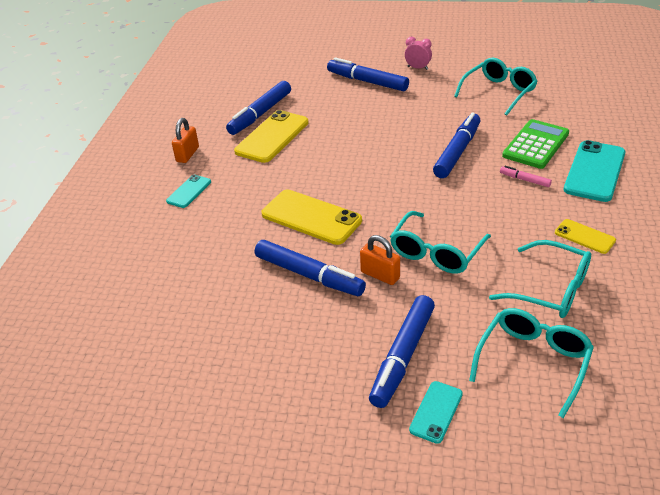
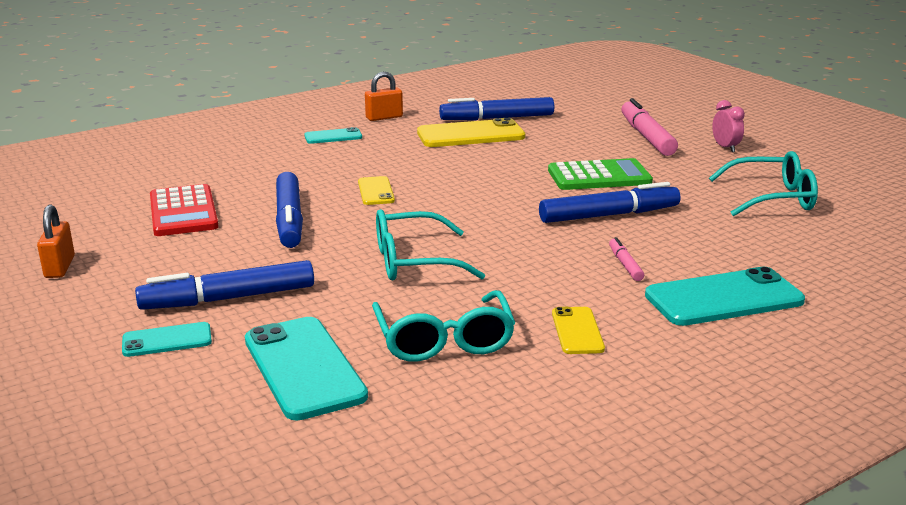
camera: 45 degrees right, 15 degrees down
yellow phone [261,190,362,245] -> yellow phone [358,176,395,205], size x0.54
blue marker [327,57,409,91] -> pink marker [621,98,678,156]
orange padlock [360,235,400,285] -> orange padlock moved to [37,205,75,278]
turquoise glasses [469,308,594,418] -> turquoise phone [245,317,368,421]
green calculator [502,119,569,169] -> green calculator moved to [548,158,653,190]
none -> red calculator [150,184,219,236]

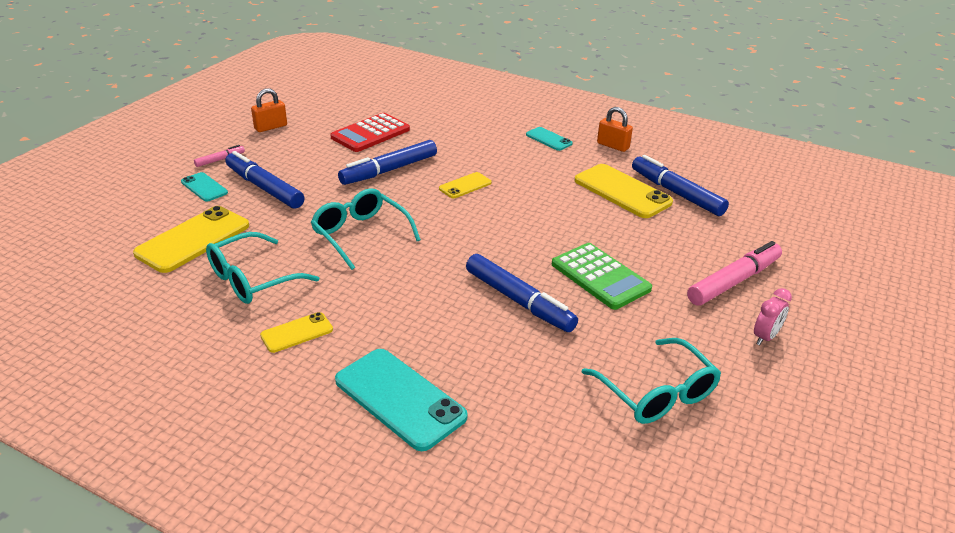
camera: 60 degrees right, 10 degrees up
turquoise phone [245,317,368,421] -> yellow phone [133,206,249,273]
pink marker [609,237,644,281] -> pink marker moved to [194,145,245,167]

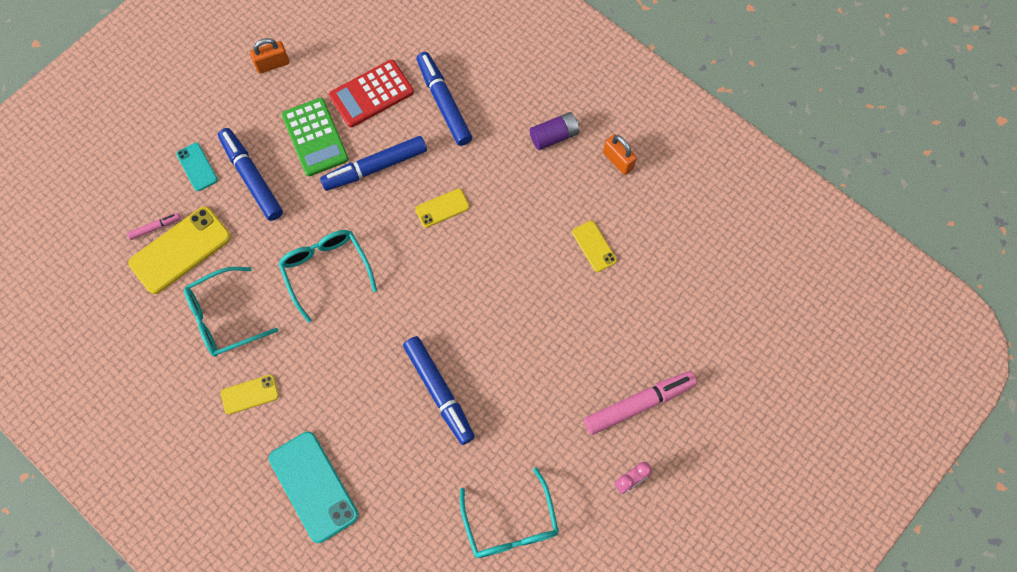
camera: 15 degrees right, 35 degrees up
pink marker [194,145,245,167] -> pink marker moved to [127,213,181,240]
turquoise phone [526,127,573,151] -> purple battery [530,112,579,150]
green calculator [552,243,652,310] -> green calculator moved to [282,98,349,176]
yellow phone [574,164,673,218] -> yellow phone [572,220,617,272], size x0.54
blue marker [632,155,729,216] -> blue marker moved to [416,52,472,146]

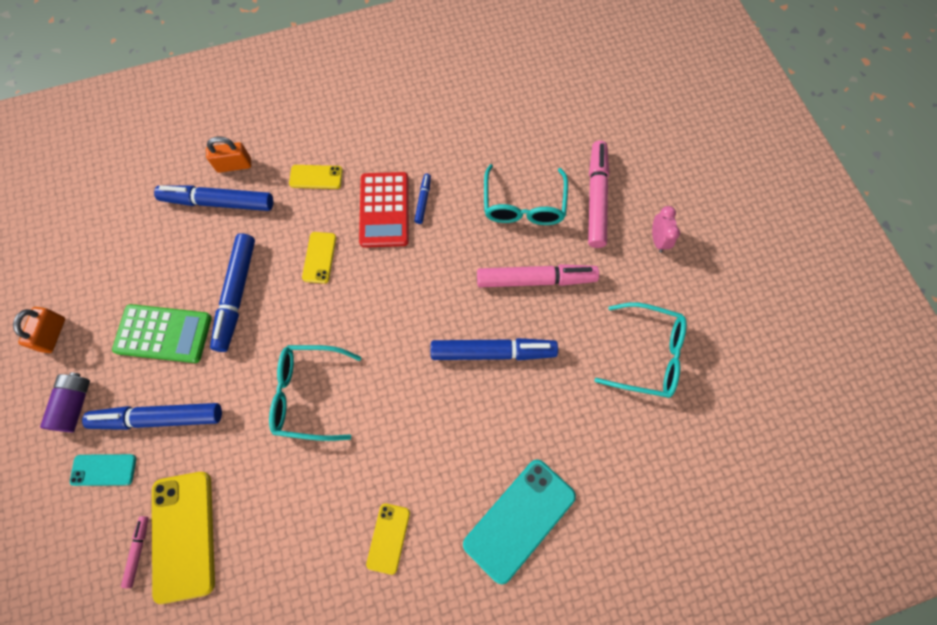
camera: 60 degrees left, 0 degrees up
turquoise glasses [184,267,278,357] -> turquoise glasses moved to [484,164,568,225]
turquoise phone [269,431,359,543] -> turquoise phone turned 45 degrees counterclockwise [463,460,576,584]
red calculator [329,60,414,128] -> red calculator moved to [359,172,409,248]
purple battery [530,112,579,150] -> purple battery moved to [40,372,90,432]
yellow phone [572,220,617,272] -> yellow phone moved to [289,165,343,189]
orange padlock [603,134,637,175] -> orange padlock moved to [206,137,251,173]
none -> blue marker [414,173,431,224]
none -> pink marker [477,264,599,287]

